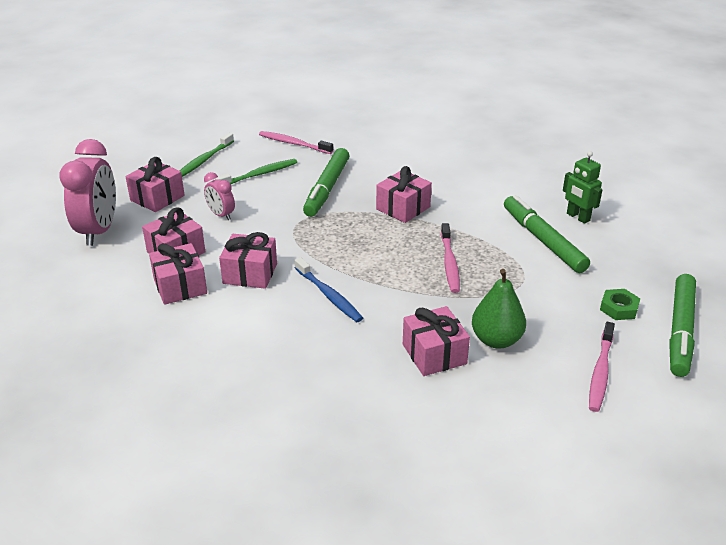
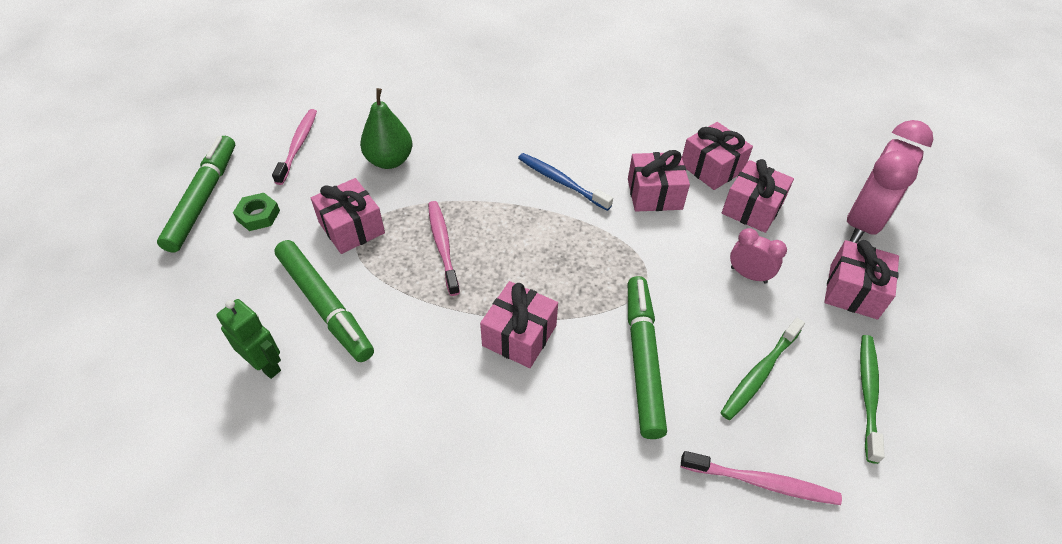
camera: 165 degrees right, 15 degrees up
pink clock [59,139,116,246] -> pink clock turned 135 degrees counterclockwise [847,120,933,243]
pink gift [403,306,470,376] -> pink gift moved to [311,178,385,254]

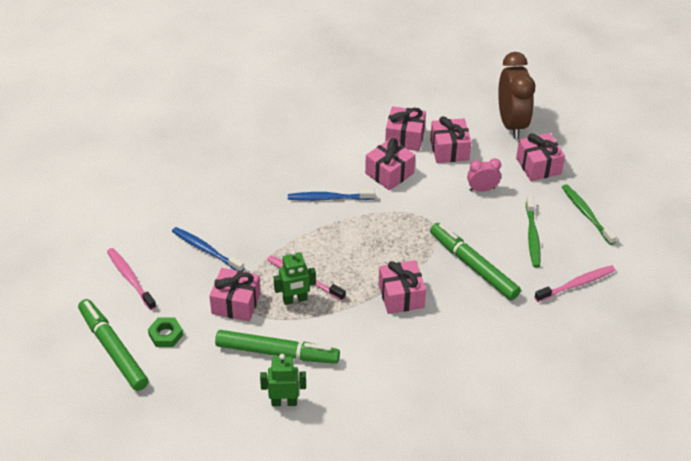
camera: 40 degrees left, 5 degrees down
green pear [360,88,412,169] -> blue toothbrush [172,227,244,271]
pink clock [847,120,933,243] -> brown clock [498,52,535,139]
none -> green robot [274,250,316,305]

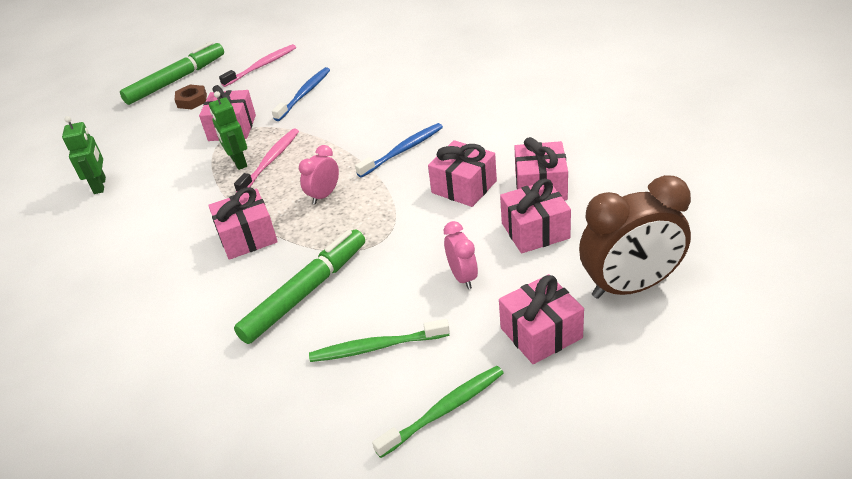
camera: 85 degrees right, 5 degrees down
green nut [148,317,183,347] -> brown nut [175,85,207,109]
green marker [215,330,340,364] -> none
blue toothbrush [288,189,375,201] -> blue toothbrush turned 60 degrees clockwise [355,123,443,178]
pink toothbrush [535,265,615,302] -> none
none -> pink clock [299,145,339,205]

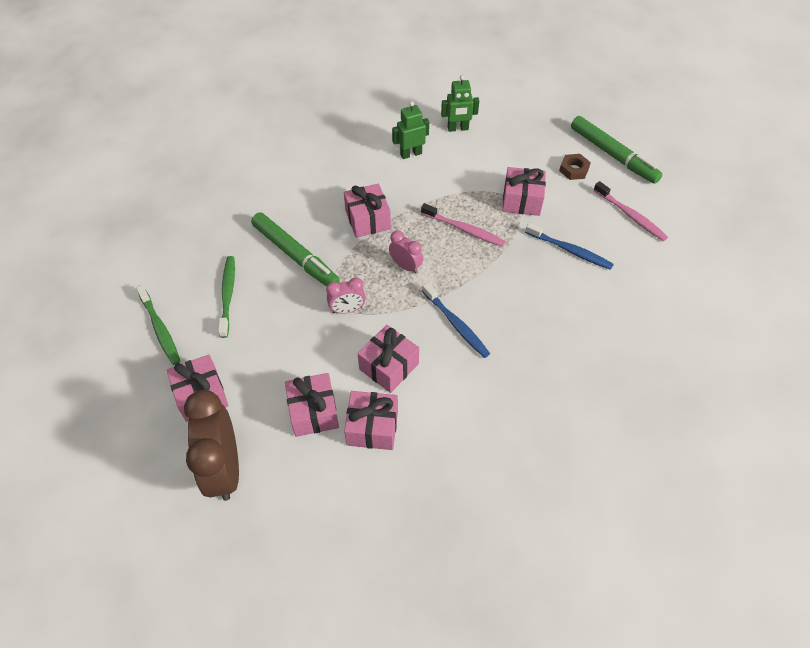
camera: 90 degrees right, 15 degrees up
green robot [209,91,247,170] -> green robot moved to [392,101,429,159]
pink clock [444,221,478,289] -> pink clock moved to [326,277,366,314]

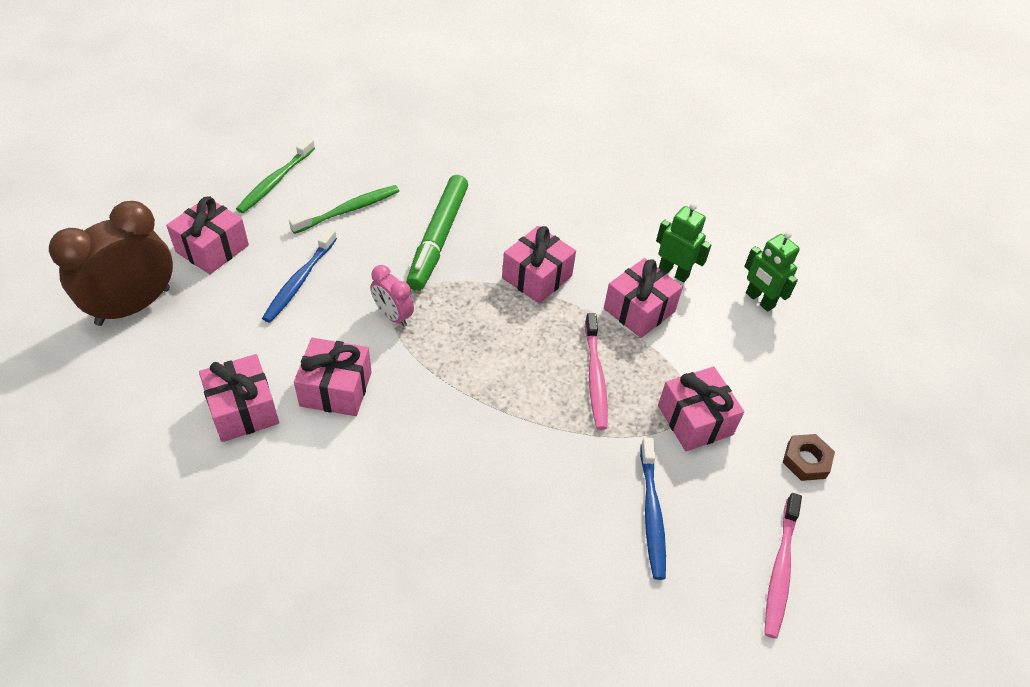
camera: 55 degrees right, 5 degrees down
pink gift [285,373,339,437] -> pink gift moved to [604,258,683,338]
pink clock [389,230,423,274] -> none
blue toothbrush [422,282,490,358] -> blue toothbrush moved to [262,228,337,323]
green marker [571,116,663,184] -> none

